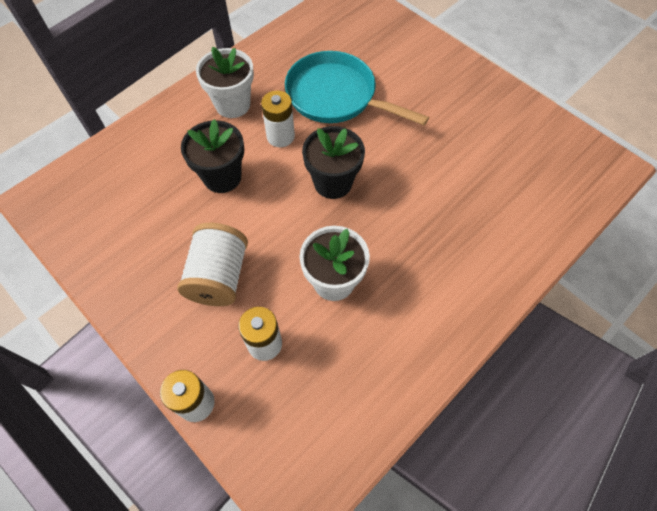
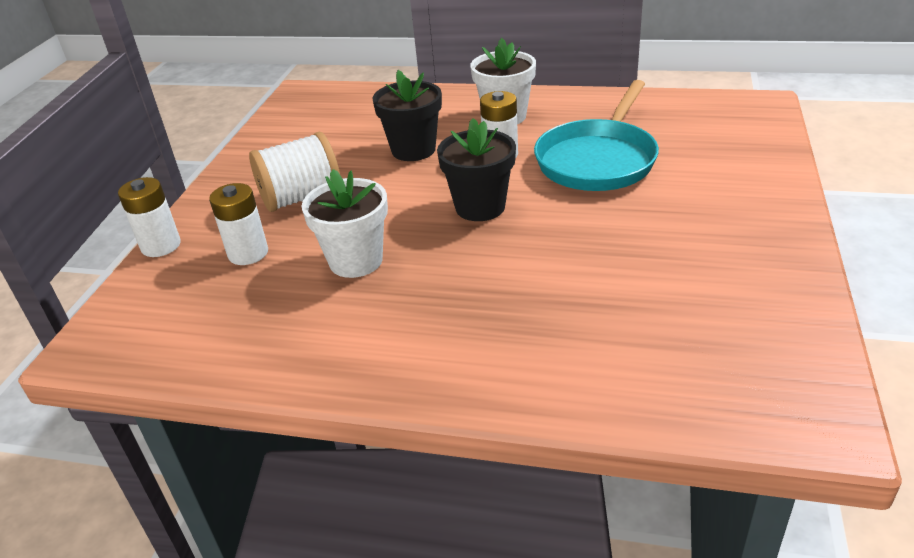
camera: 60 degrees right, 25 degrees down
turquoise pan [285,51,429,126] -> turquoise pan turned 150 degrees counterclockwise [534,80,659,191]

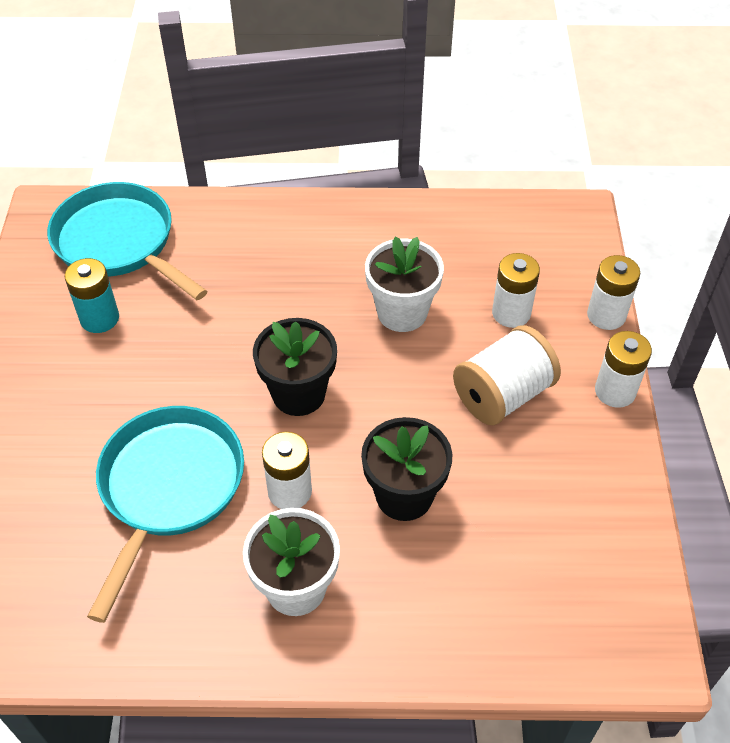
camera: 165 degrees right, 15 degrees up
none -> turquoise pan [47,182,207,300]
none -> turquoise battery [65,258,119,333]
none -> white battery [595,331,652,408]

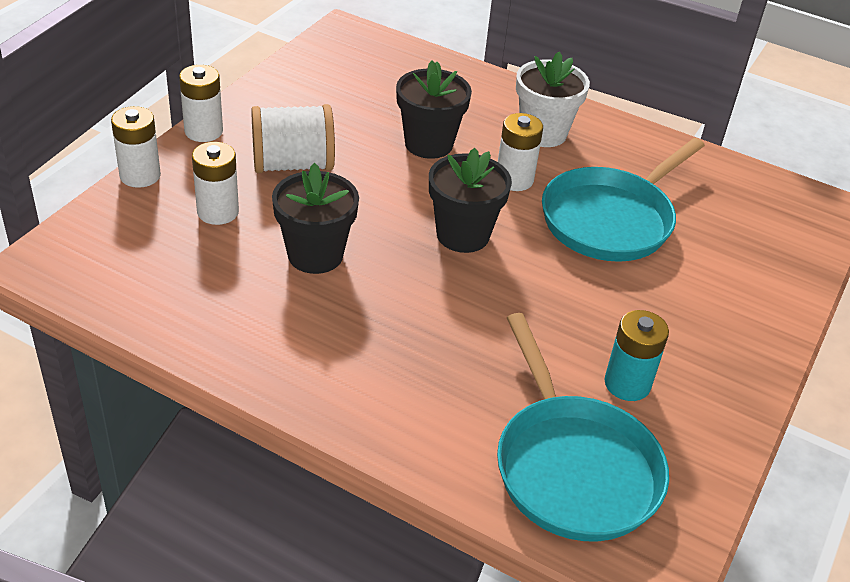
camera: 155 degrees left, 10 degrees down
white flower pot [365,237,444,332] -> black flower pot [272,163,359,274]

